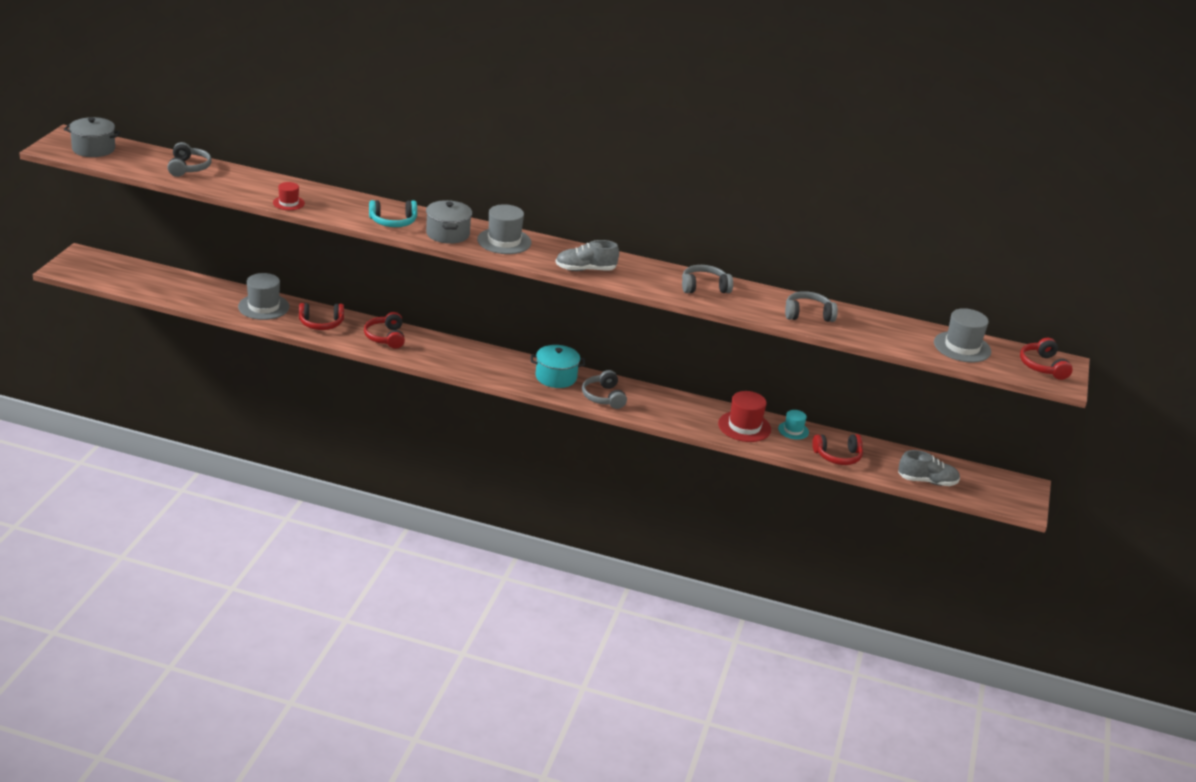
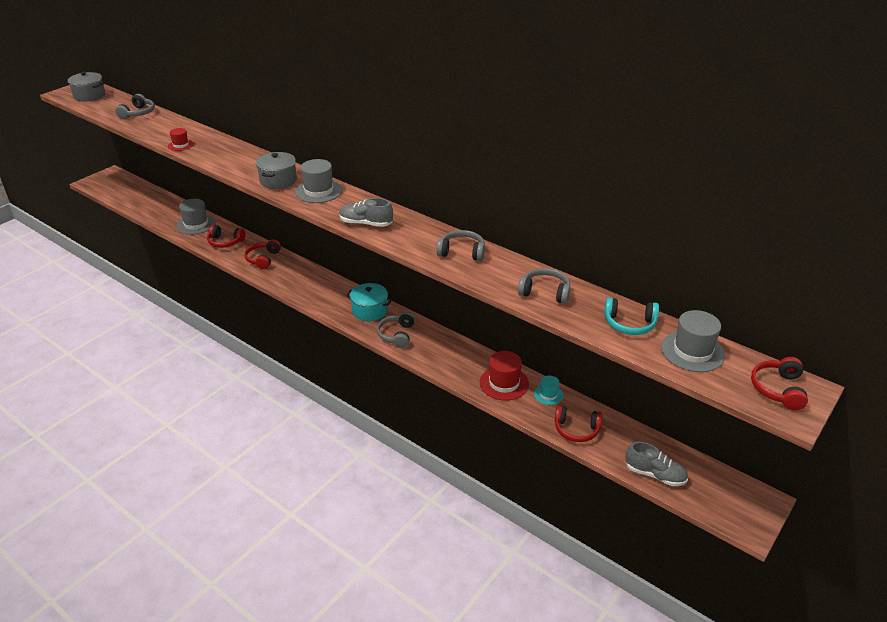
camera: 25 degrees right, 5 degrees up
turquoise headphones [369,200,417,227] -> turquoise headphones moved to [604,298,659,335]

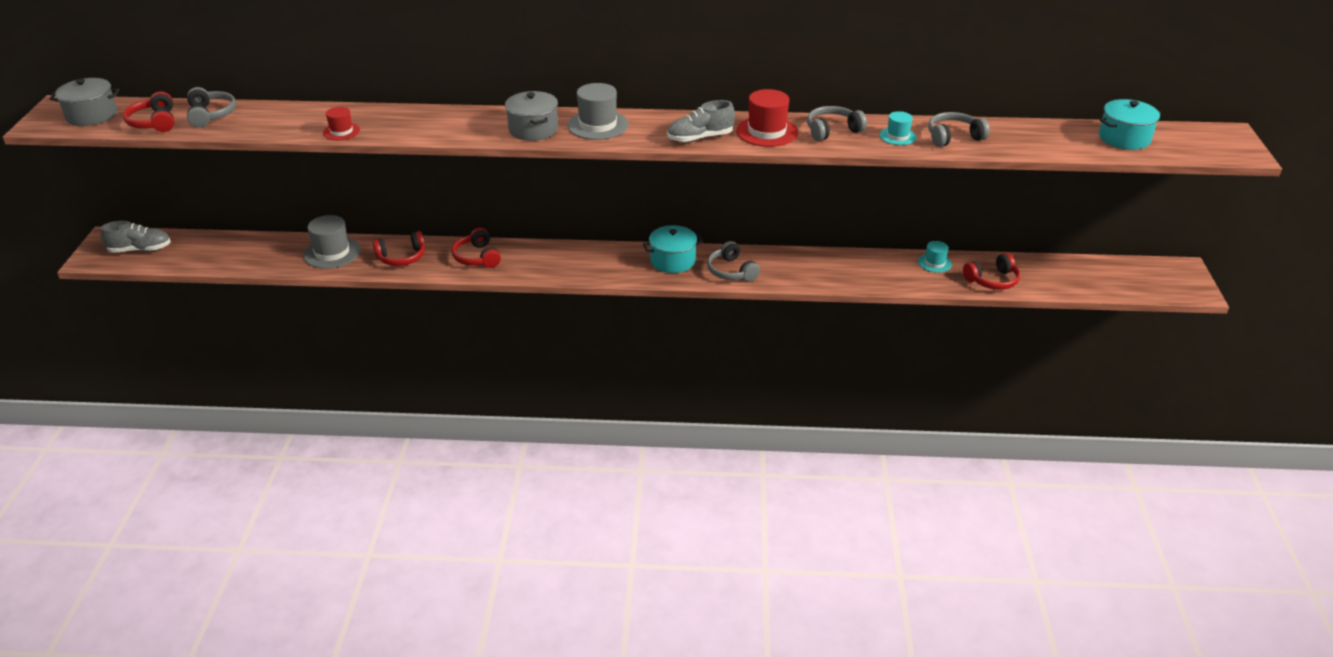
camera: 35 degrees left, 0 degrees up
red hat [480,351,529,401] -> red hat moved to [736,89,798,147]
turquoise headphones [604,298,659,335] -> none
grey shoe [625,441,688,486] -> grey shoe moved to [100,221,171,253]
grey hat [661,310,725,372] -> turquoise pot [1099,99,1161,150]
red headphones [751,357,808,410] -> red headphones moved to [123,91,174,132]
none -> turquoise hat [880,111,916,145]

